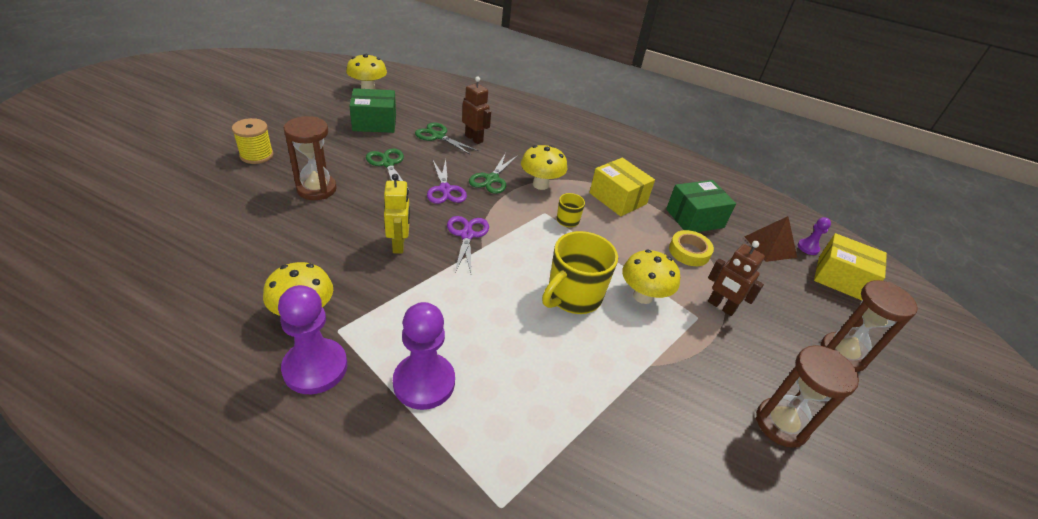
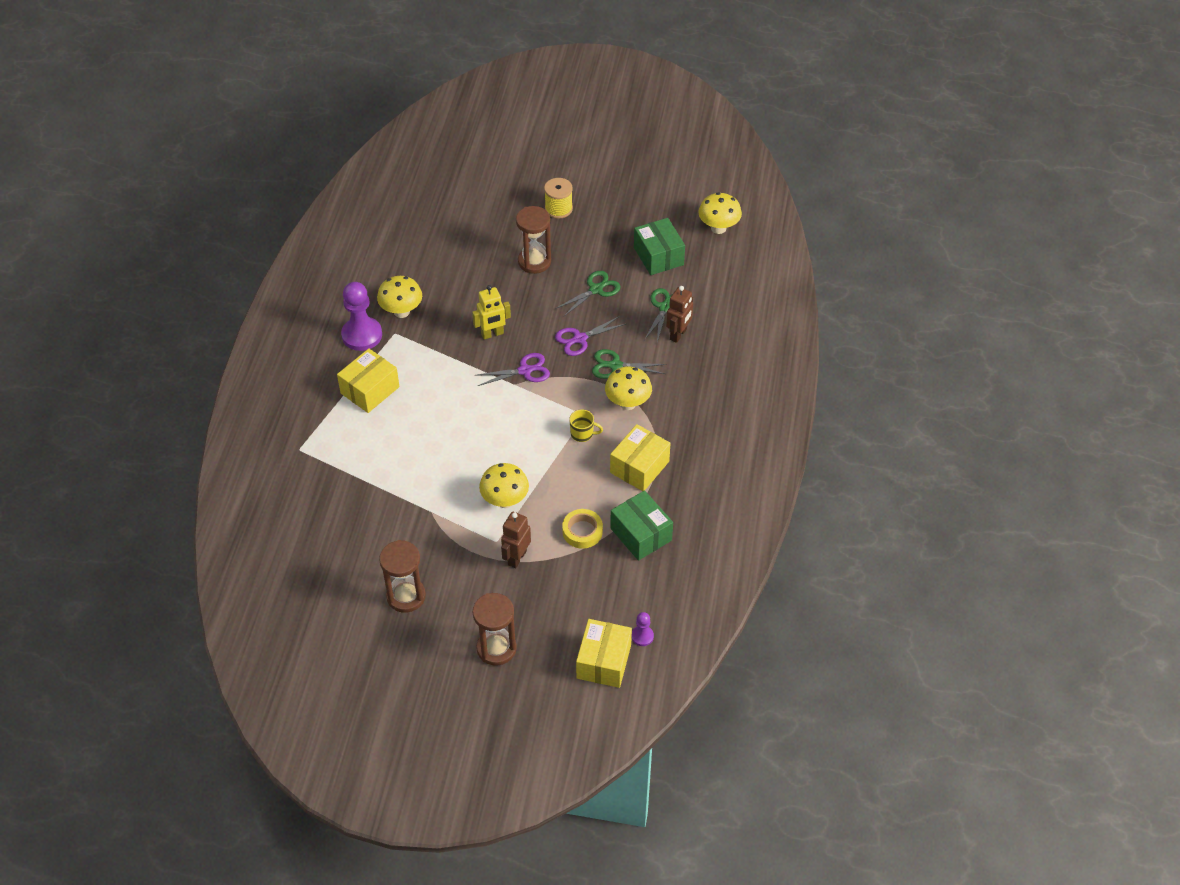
camera: 80 degrees right, 10 degrees up
purple pawn [393,302,455,410] -> yellow box [337,348,400,413]
yellow mug [542,231,618,314] -> none
brown pyramid [744,216,797,262] -> none

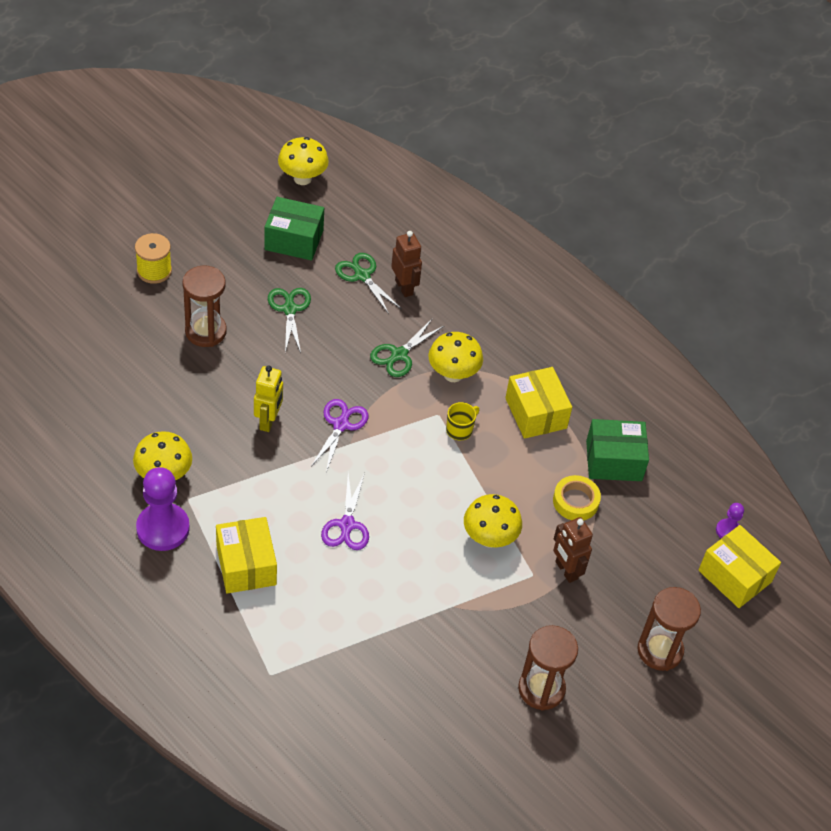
camera: 60 degrees left, 0 degrees up
purple scissors [555,316,626,356] -> purple scissors moved to [321,473,369,550]

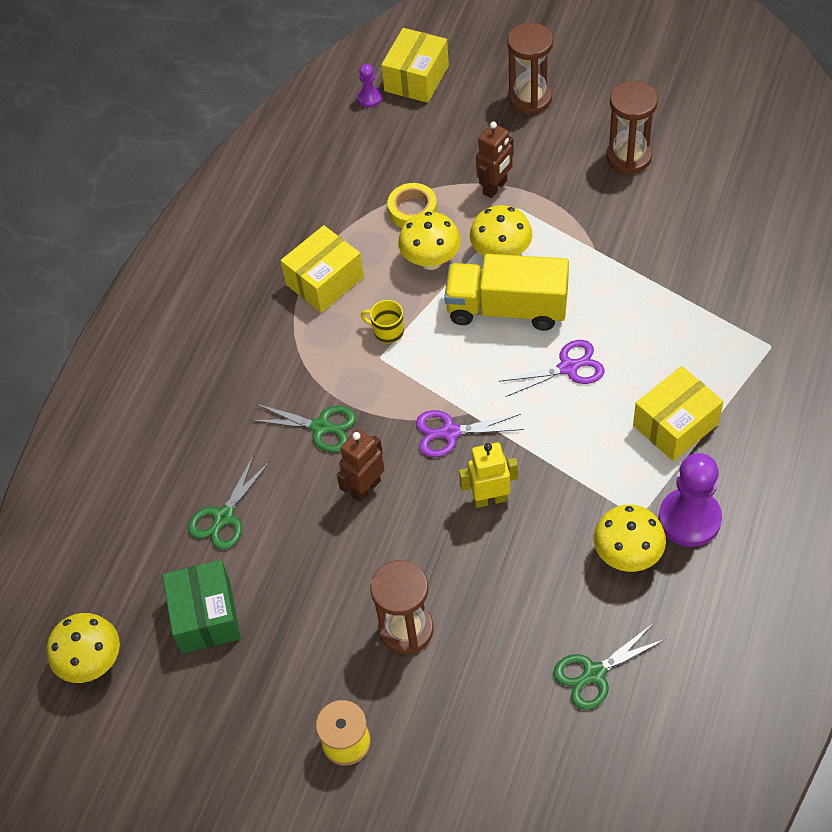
camera: 105 degrees left, 5 degrees up
green scissors [268,288,311,353] -> green scissors moved to [553,624,666,710]
brown robot [391,231,422,297] -> brown robot moved to [337,429,385,502]
yellow mushroom [428,332,483,382] -> yellow mushroom moved to [398,212,461,270]
green box [586,419,649,481] -> none
none -> yellow truck [444,254,569,331]

